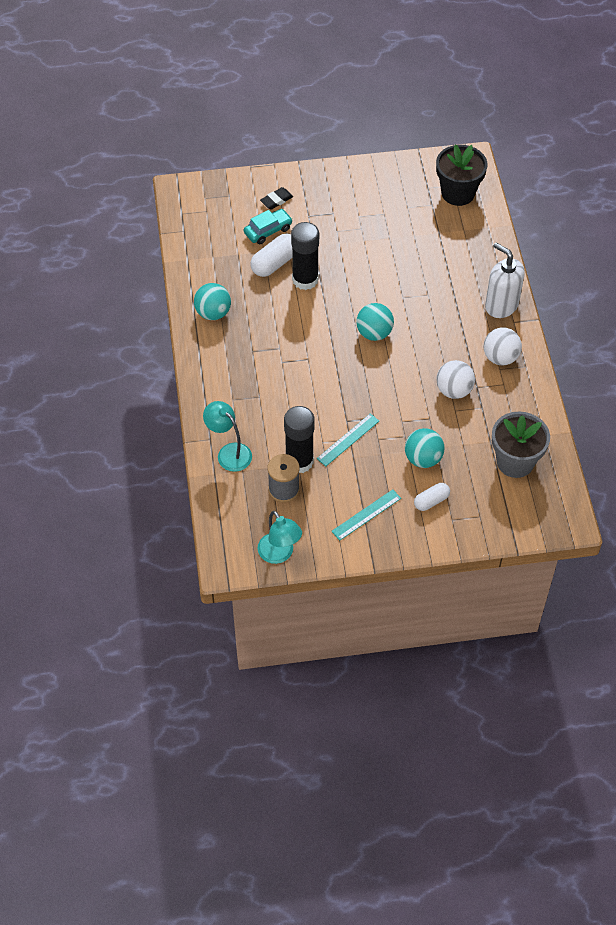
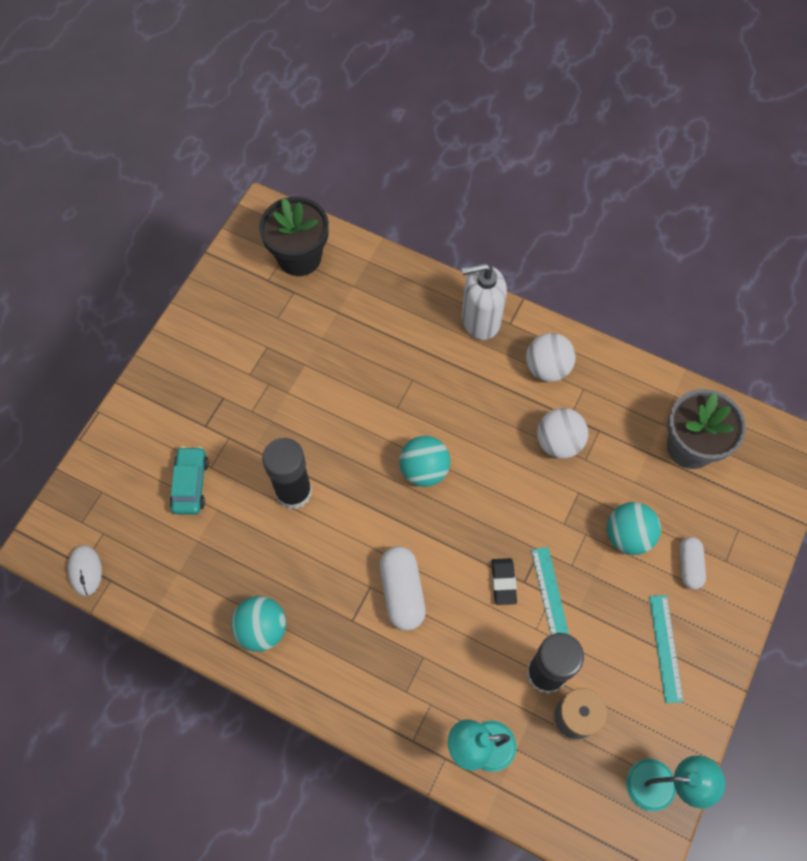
camera: 55 degrees left, 10 degrees up
white capsule [251,234,292,277] -> white capsule moved to [380,546,426,631]
black eraser [260,187,293,209] -> black eraser moved to [491,558,517,605]
none -> white mouse [68,545,102,596]

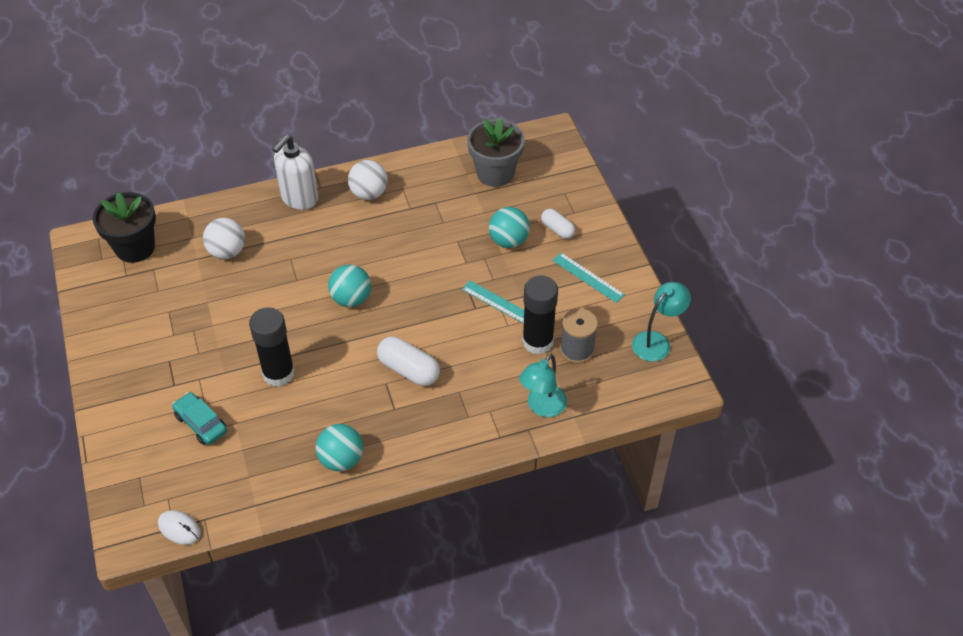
camera: 45 degrees left, 15 degrees down
black eraser [491,558,517,605] -> none
white ball [537,408,588,458] -> white ball moved to [203,218,245,259]

